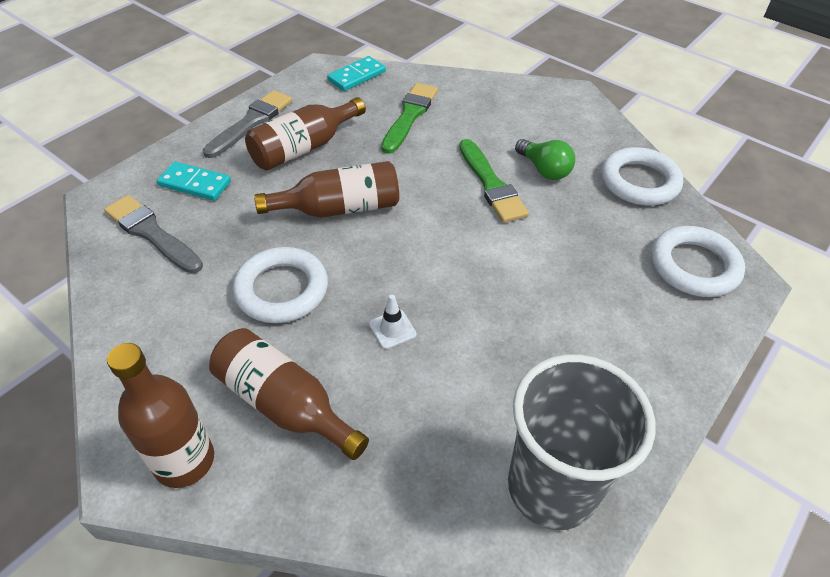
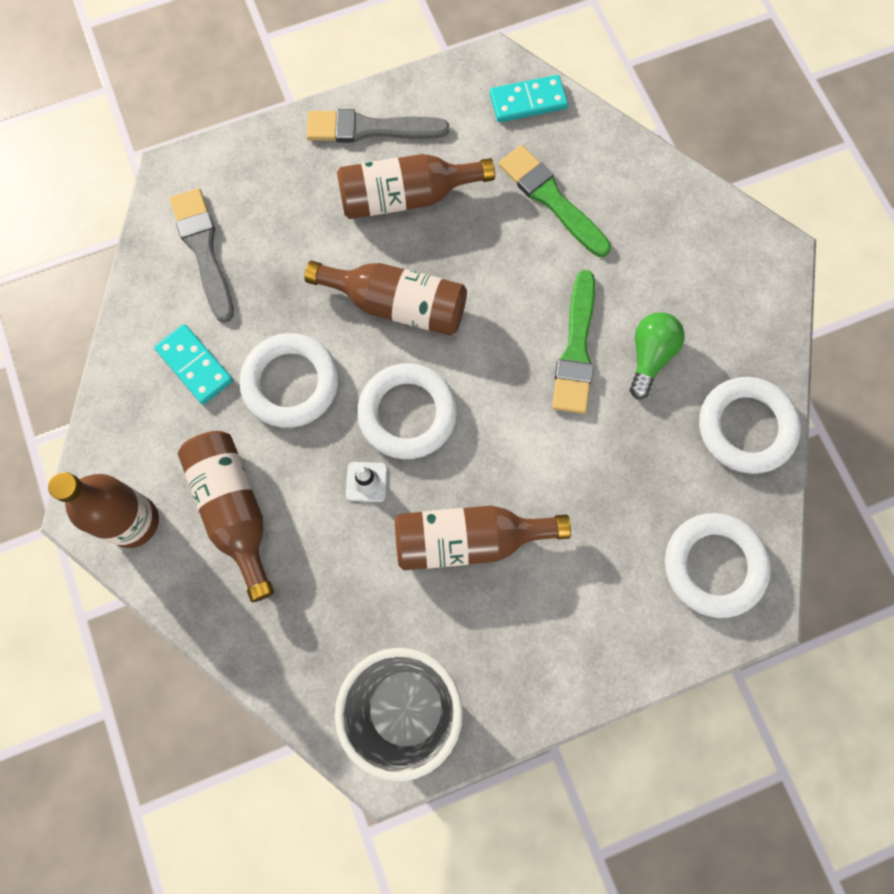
camera: 30 degrees right, 25 degrees up
turquoise domino [157,162,231,201] -> turquoise domino moved to [154,324,233,404]
grey brush [203,90,292,158] -> grey brush turned 150 degrees counterclockwise [307,109,449,143]
green brush [381,83,438,154] -> green brush turned 90 degrees counterclockwise [499,145,611,257]
green light bulb [515,139,575,180] -> green light bulb turned 150 degrees counterclockwise [630,312,685,399]
none -> white ring [357,363,457,459]
none -> brown bottle [395,505,571,570]

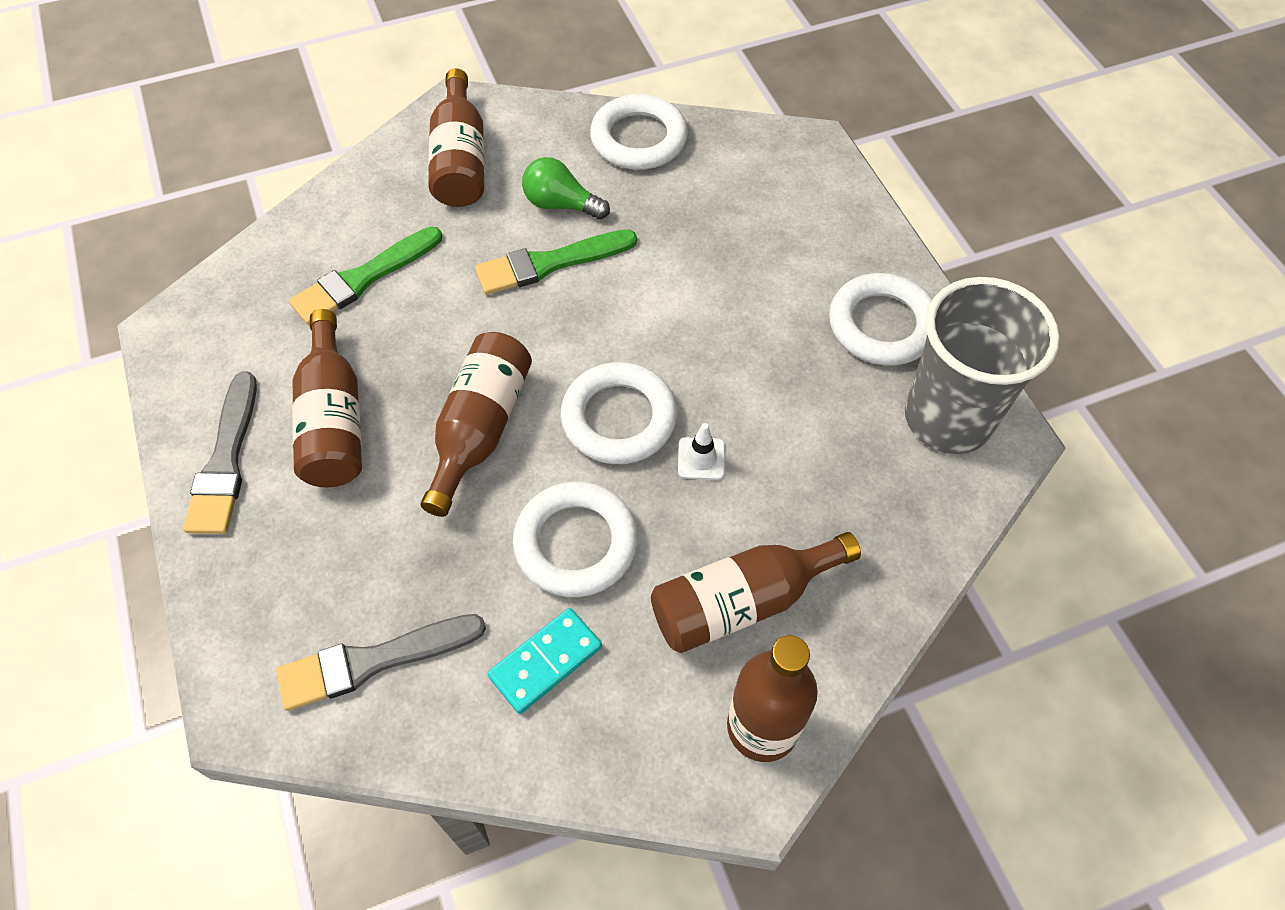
camera: 90 degrees left, 15 degrees down
brown bottle [395,505,571,570] -> brown bottle moved to [428,68,485,207]
turquoise domino [490,75,568,122] -> none
green brush [552,270,595,414] -> green brush turned 150 degrees clockwise [475,229,637,295]
white ring [665,513,771,618] -> white ring moved to [829,273,933,366]

